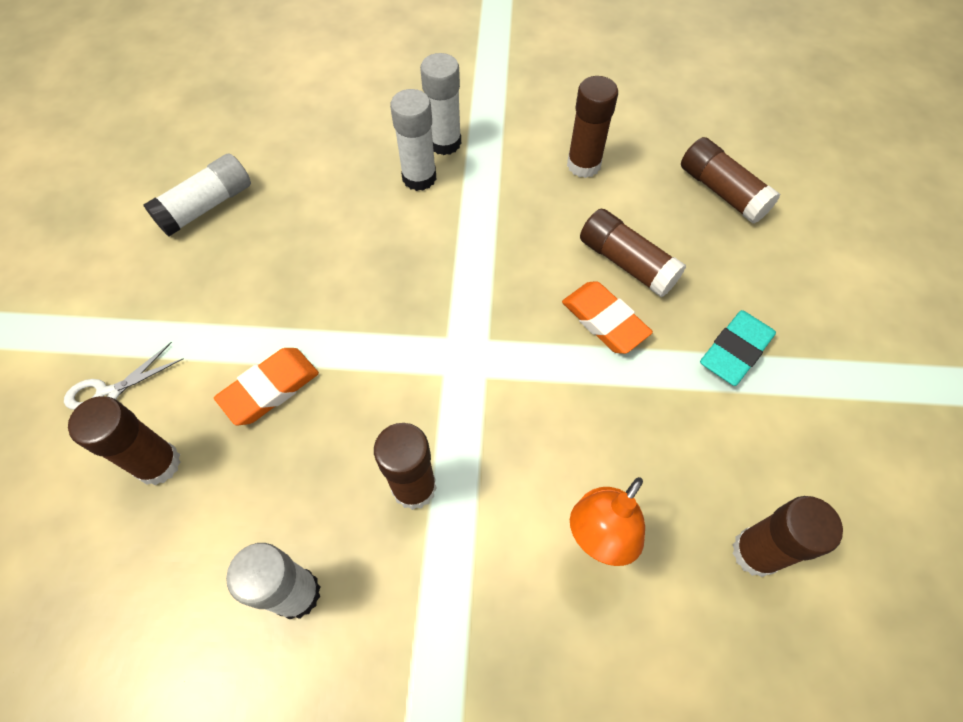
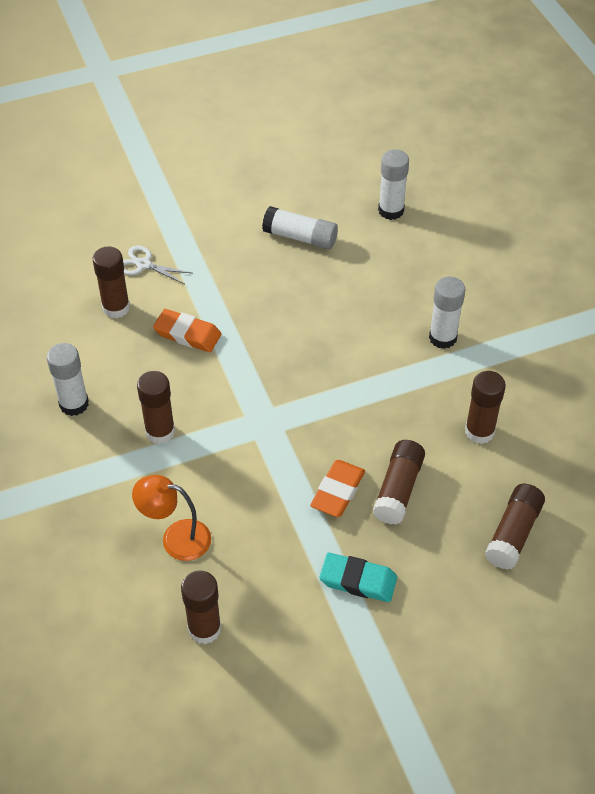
camera: 65 degrees right, 10 degrees down
white glue stick [390,89,437,191] -> white glue stick moved to [378,149,409,220]

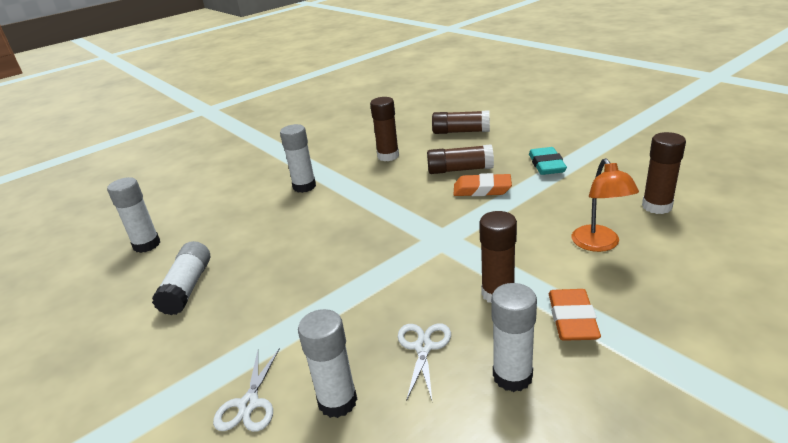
camera: 105 degrees left, 20 degrees down
brown glue stick [93,246,130,318] -> white glue stick [298,309,357,418]
orange eraser [153,309,221,352] -> orange eraser moved to [549,289,601,341]
none -> white scissors [398,323,451,401]

